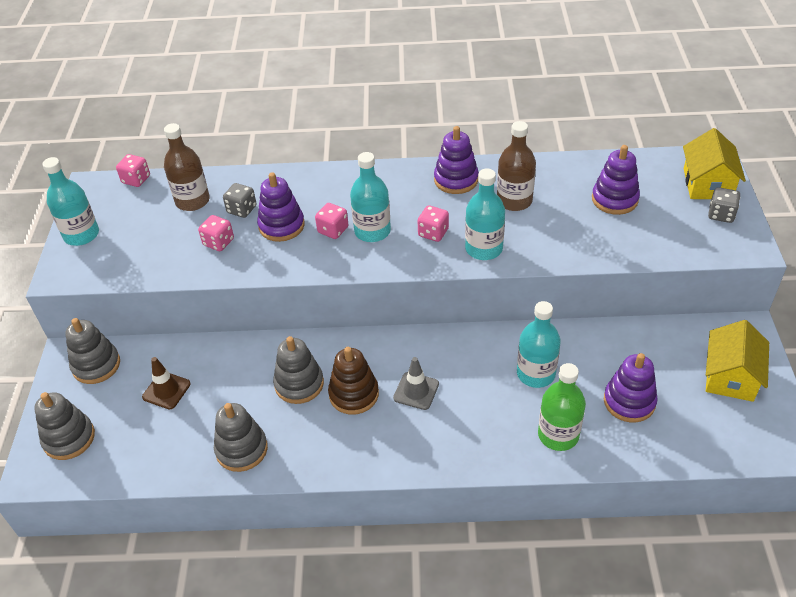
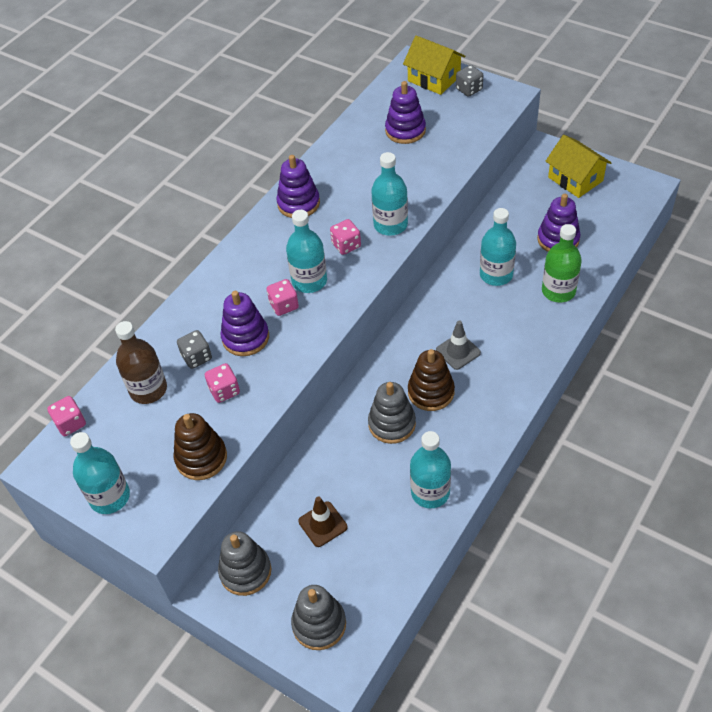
camera: 55 degrees left, 5 degrees up
grey stacking toy [214,403,268,472] -> turquoise bottle [410,431,451,508]
brown bottle [497,121,536,211] -> none
none -> brown stacking toy [174,413,227,480]

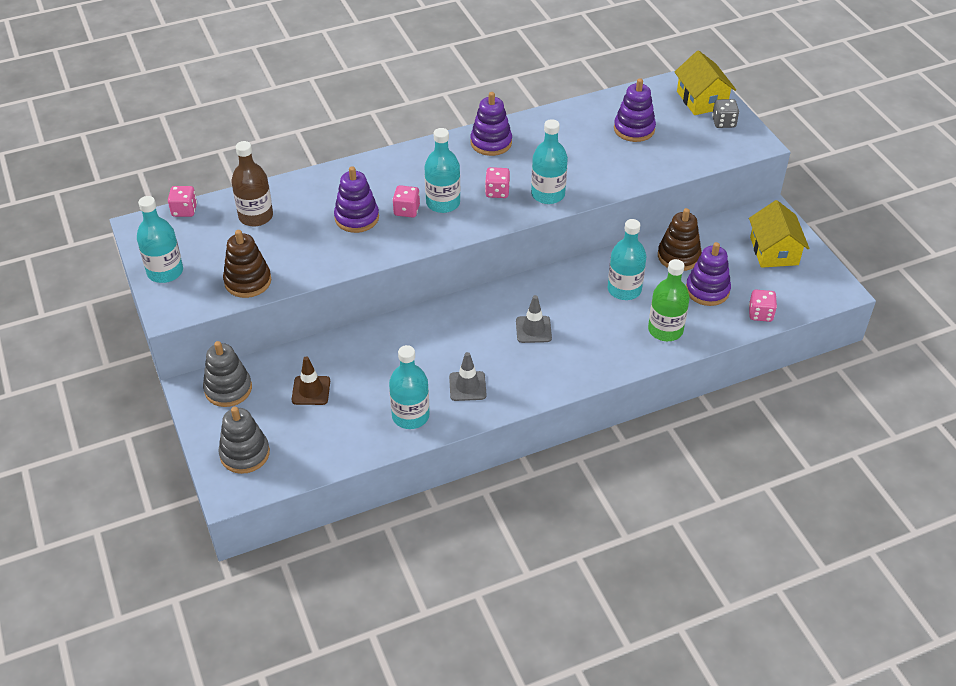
camera: 30 degrees right, 5 degrees down
grey dice [177,330,212,369] -> none
pink dice [205,363,240,403] -> pink dice moved to [749,290,777,322]
grey stacking toy [368,382,416,444] -> none
brown stacking toy [408,349,455,411] -> brown stacking toy moved to [658,208,701,271]
none -> grey traffic cone [449,352,487,401]

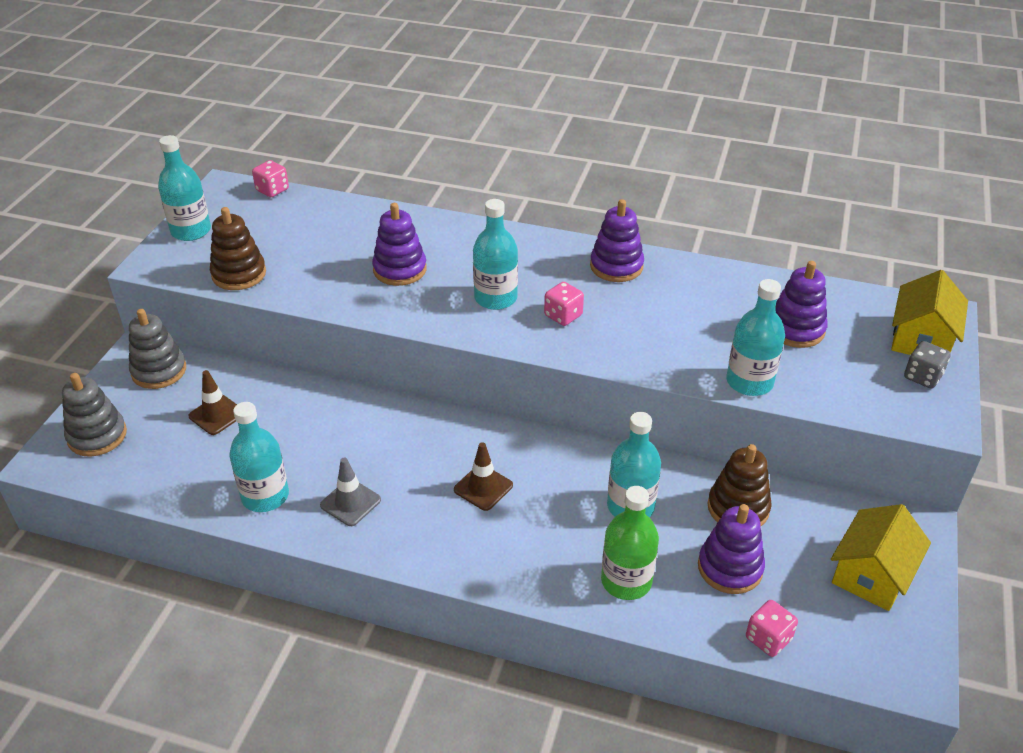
camera: 40 degrees right, 5 degrees down
brown bottle [232,141,273,227] -> none
pink dice [392,185,420,218] -> none
grey traffic cone [516,295,552,343] -> brown traffic cone [454,442,513,511]
turquoise bottle [531,119,568,204] -> turquoise bottle moved to [726,279,785,396]

